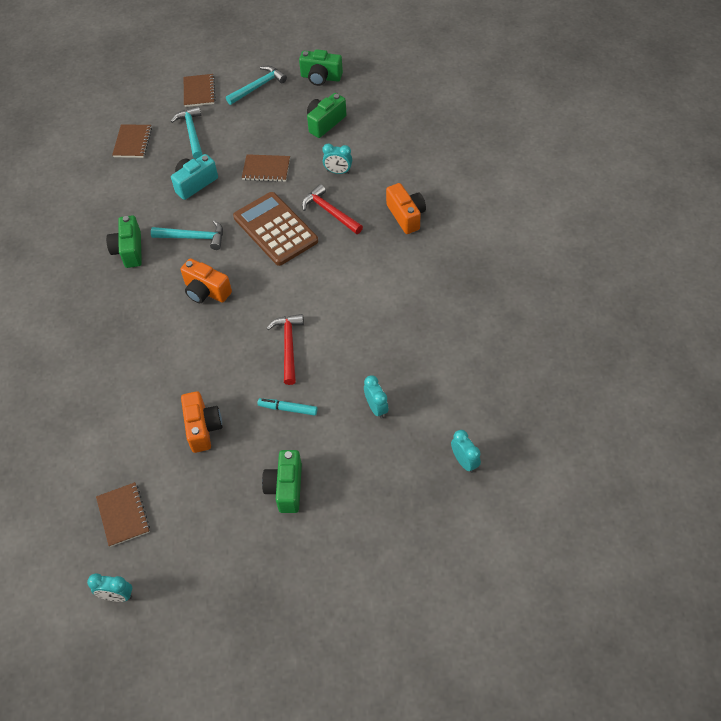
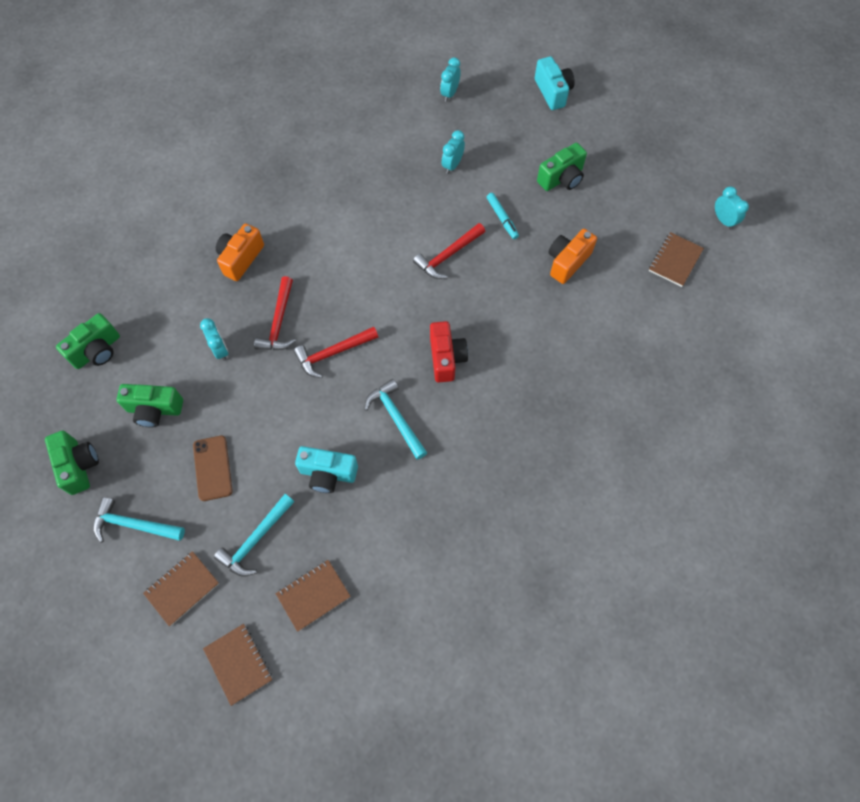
camera: 130 degrees left, 10 degrees up
green camera [106,215,142,268] -> green camera moved to [56,313,120,369]
orange camera [180,258,232,303] -> red camera [430,321,468,383]
brown calculator [233,192,318,266] -> red hammer [294,327,378,378]
brown notebook [242,154,290,182] -> brown notebook moved to [203,624,272,706]
none -> brown phone [193,436,233,501]
none -> turquoise camera [535,56,575,110]

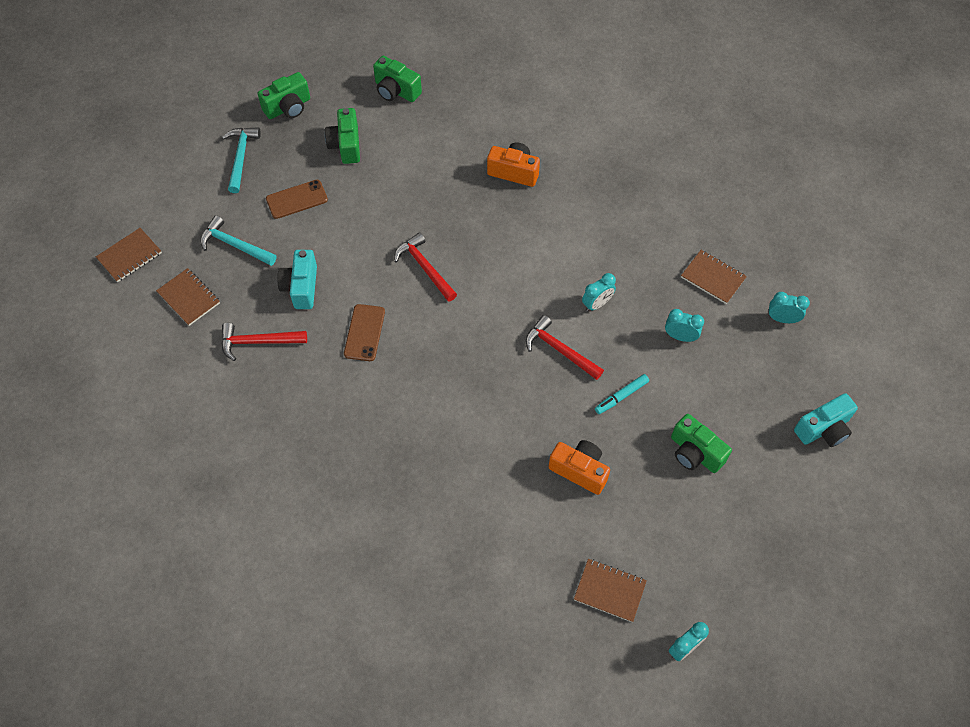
camera: 80 degrees right, 5 degrees down
brown notebook [143,551,219,626] -> brown notebook moved to [681,250,747,304]
turquoise clock [200,318,228,361] -> turquoise clock moved to [582,273,616,312]
red hammer [254,276,296,350] -> red hammer moved to [221,323,307,361]
turquoise hammer [364,379,427,460] -> brown phone [344,304,385,361]
red camera [430,321,468,383] -> none

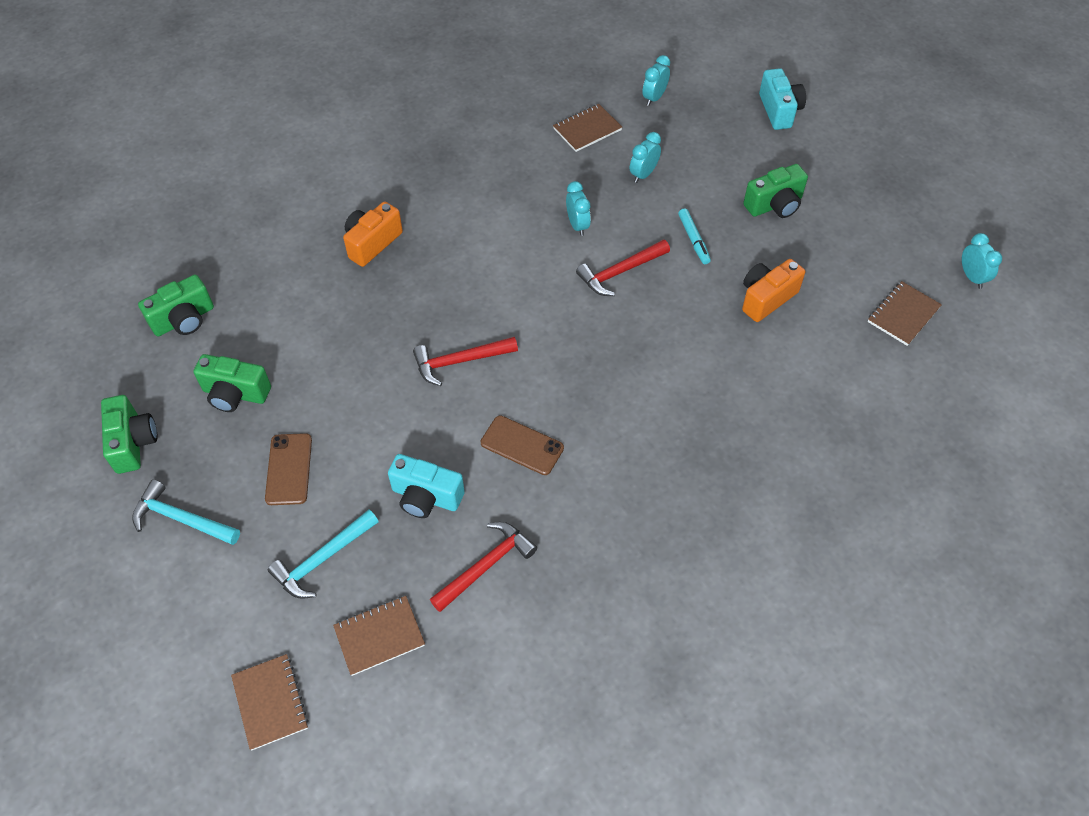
camera: 70 degrees left, 5 degrees down
red hammer [221,323,307,361] -> red hammer turned 150 degrees counterclockwise [430,522,537,612]

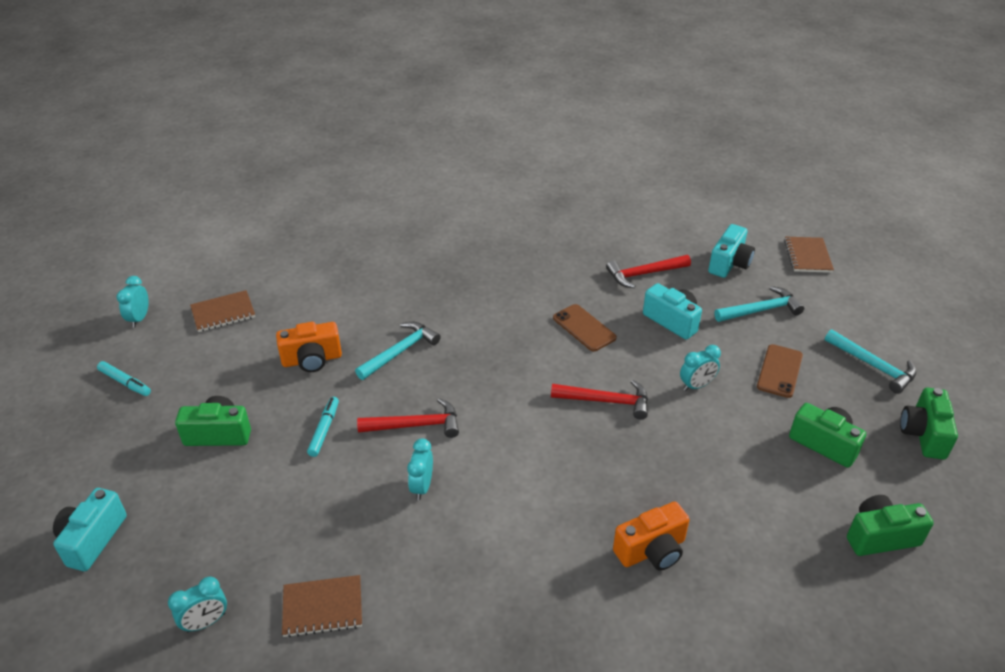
camera: 155 degrees left, 15 degrees down
brown notebook [333,596,425,676] -> turquoise camera [708,224,755,278]
turquoise clock [630,132,661,183] -> turquoise clock moved to [680,345,721,391]
none -> turquoise marker [97,361,151,396]
none -> turquoise hammer [355,322,441,380]

